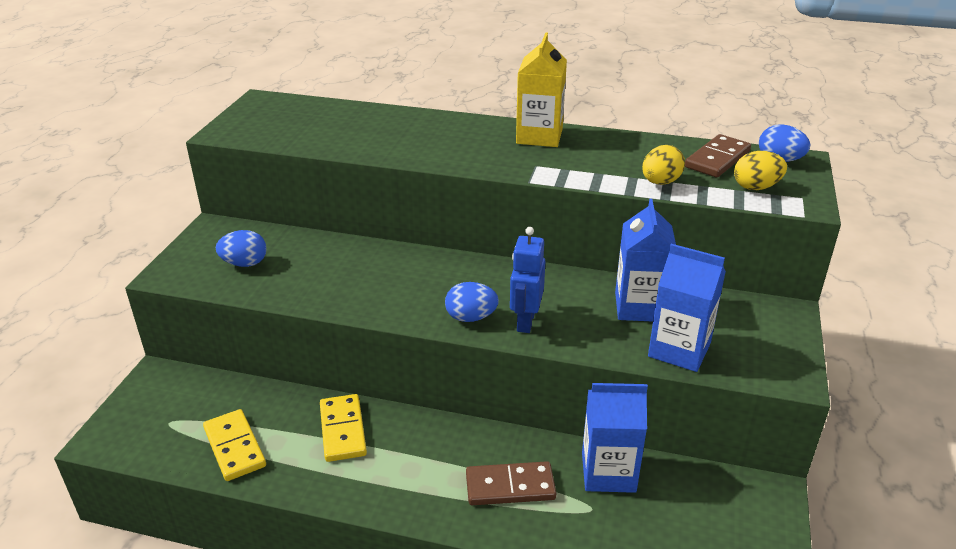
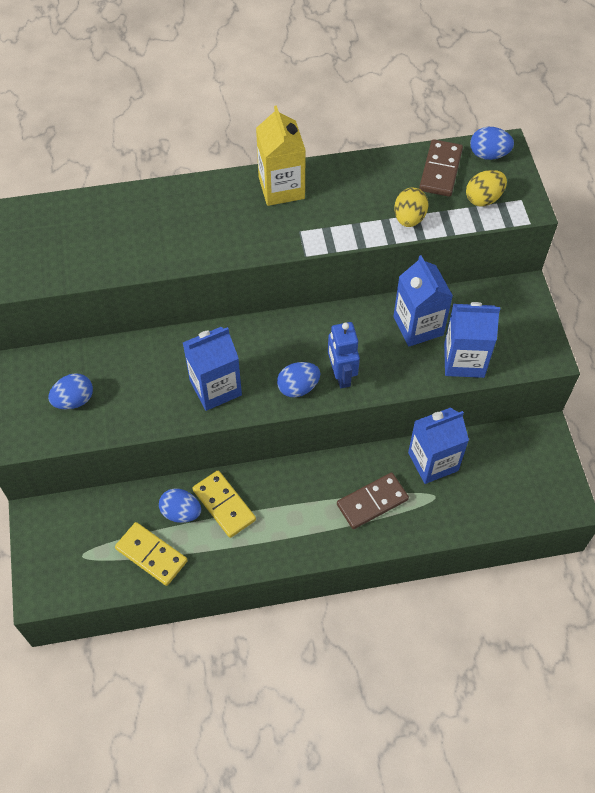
camera: 25 degrees left, 25 degrees up
none -> blue egg [159,488,201,523]
none -> blue carton [183,327,242,411]

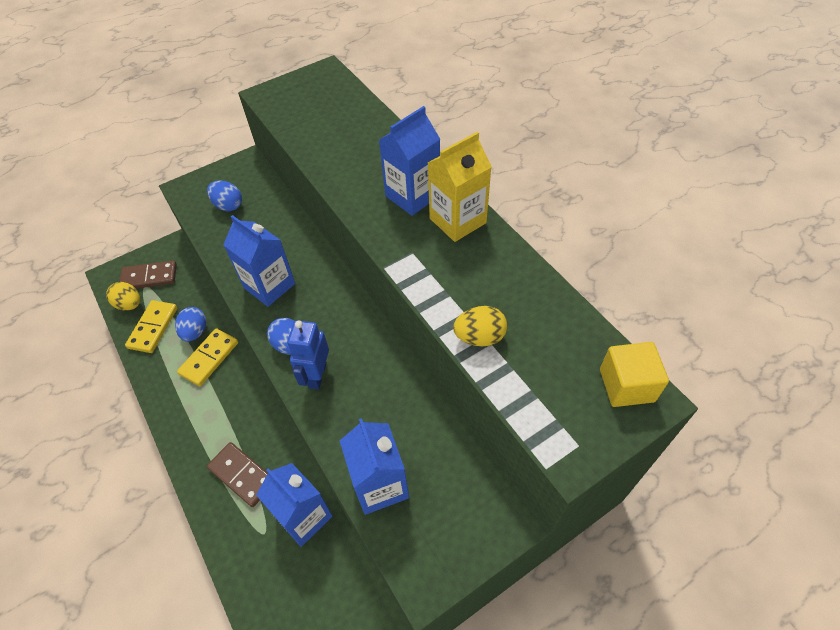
camera: 70 degrees right, 5 degrees down
blue robot [328,322,360,388] -> blue robot turned 45 degrees counterclockwise [287,320,329,389]
blue carton [393,255,453,346] -> blue carton moved to [379,106,440,216]
brown domino [419,139,463,197] -> brown domino moved to [119,260,177,289]
yellow egg [466,170,507,206] -> yellow egg moved to [106,282,140,311]
blue egg [470,127,514,160] -> yellow cube [600,342,669,407]

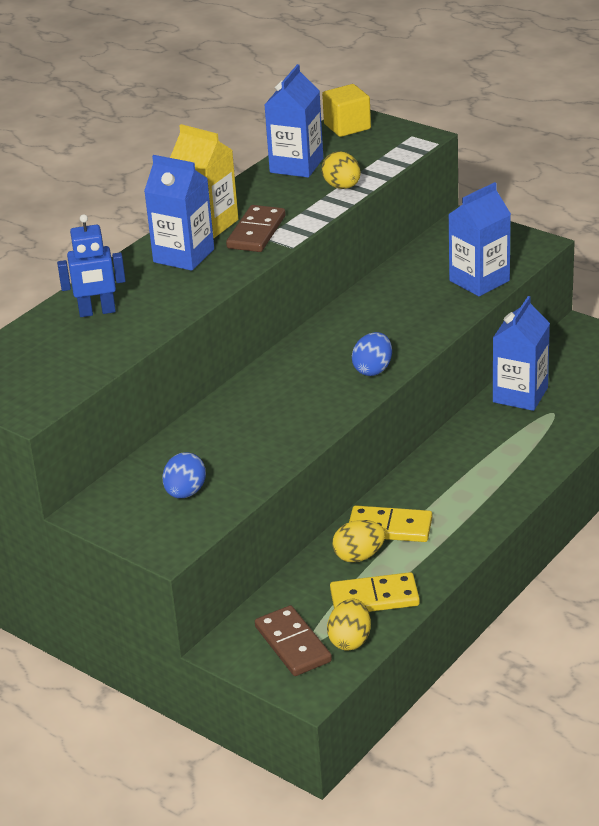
camera: 110 degrees left, 20 degrees down
blue egg [175,307,206,342] -> yellow egg [332,520,385,563]
brown domino [207,442,268,507] -> brown domino moved to [226,205,286,252]
blue carton [224,215,295,307] -> blue carton moved to [265,64,323,178]
blue robot [287,320,329,389] -> blue robot moved to [57,214,126,317]

